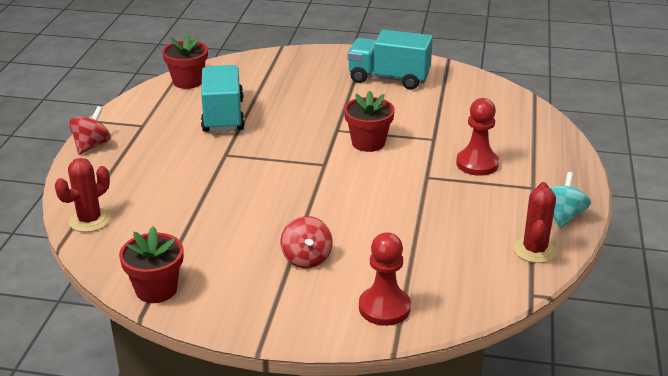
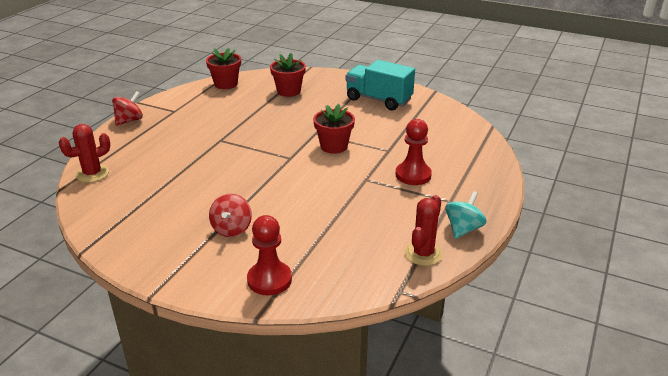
camera: 15 degrees right, 0 degrees up
red flower pot [119,226,183,303] -> red flower pot moved to [270,53,306,97]
turquoise truck [201,65,245,132] -> none

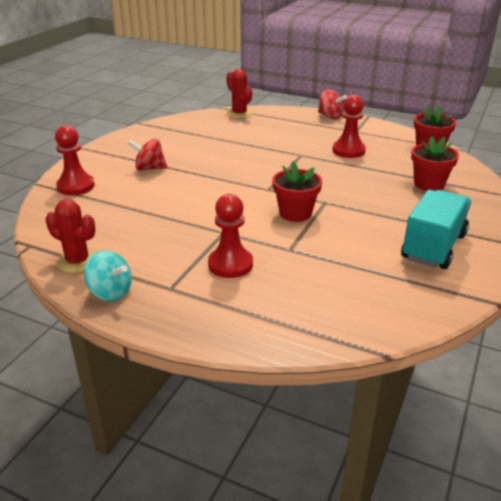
camera: 90 degrees right, 0 degrees up
none -> red pawn [332,95,366,158]

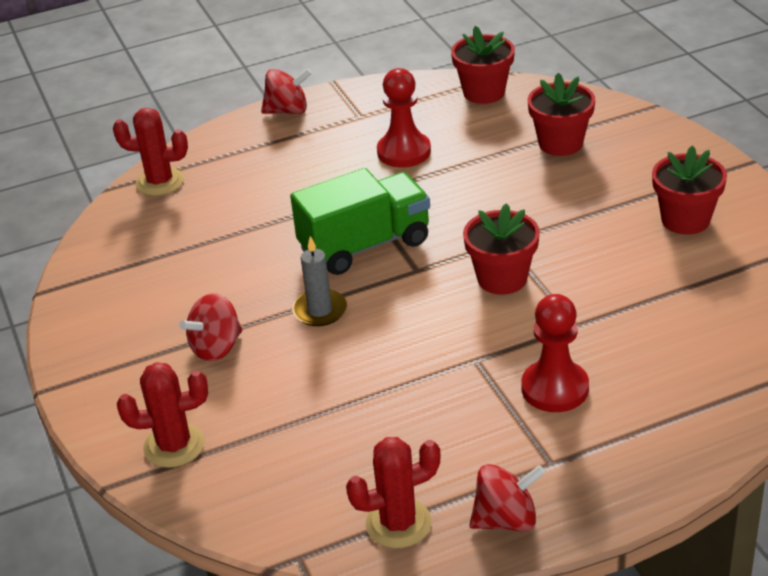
camera: 45 degrees left, 5 degrees up
red pawn [55,125,95,195] -> red cactus [117,362,208,468]
turquoise spinning top [84,250,132,301] -> red spinning top [469,464,545,532]
turquoise truck [401,190,471,269] -> red flower pot [652,146,727,235]
none -> green truck [290,168,430,275]
none -> grey candle [292,236,347,326]

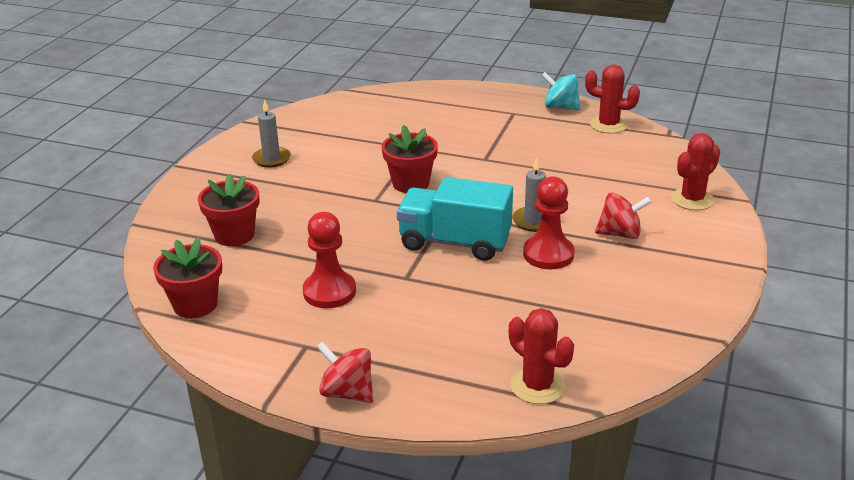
camera: 140 degrees left, 5 degrees down
red cactus [117,362,208,468] -> red cactus turned 75 degrees counterclockwise [671,133,720,210]
green truck [290,168,430,275] -> turquoise truck [397,177,513,261]
red spinning top [469,464,545,532] -> turquoise spinning top [541,72,581,110]
red pawn [521,294,589,412] -> red pawn moved to [523,176,574,269]
red flower pot [652,146,727,235] -> grey candle [252,100,291,168]

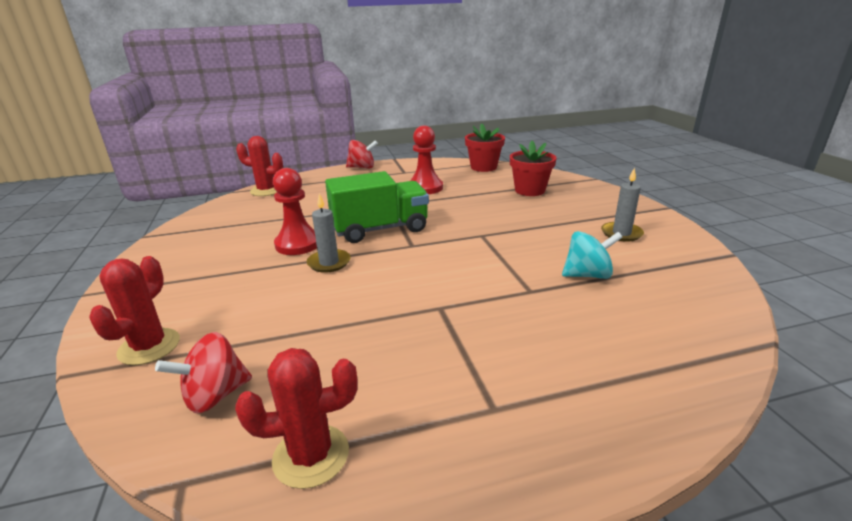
camera: 145 degrees right, 5 degrees down
red flower pot [381,125,438,193] -> none
turquoise truck [397,177,513,261] -> green truck [325,171,429,243]
turquoise spinning top [541,72,581,110] -> turquoise spinning top moved to [562,231,623,279]
red spinning top [595,193,652,239] -> red spinning top moved to [155,332,252,414]

